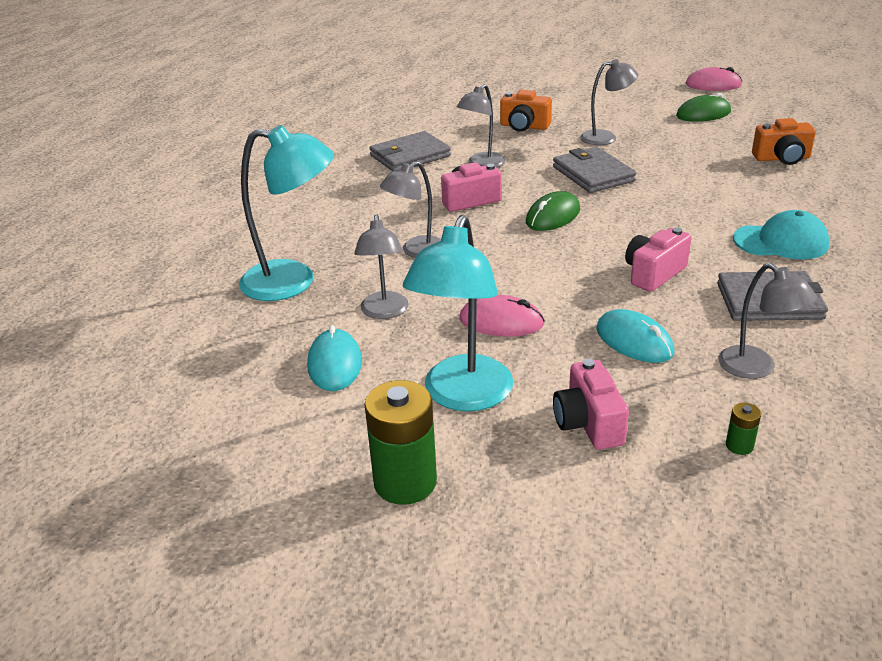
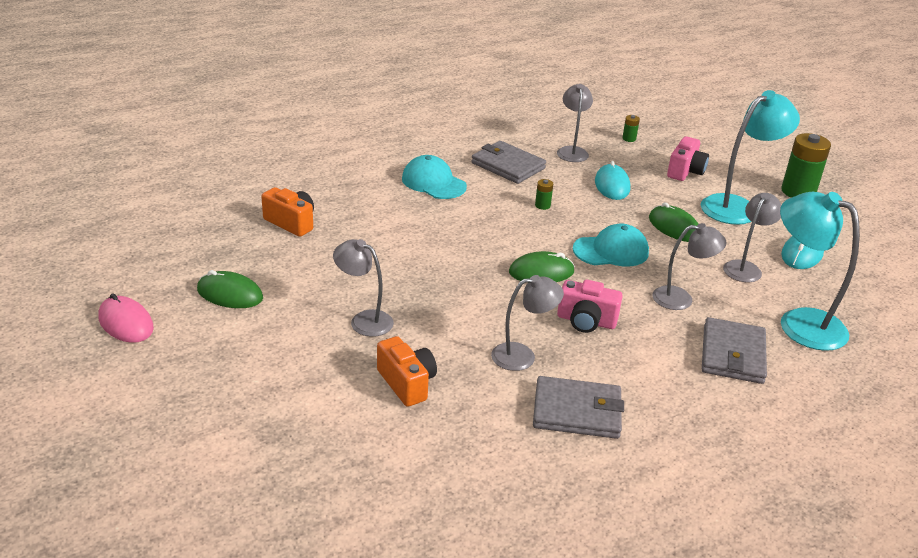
camera: 145 degrees left, 0 degrees up
pink mouse [459,295,545,337] -> green mouse [649,202,698,242]
grey wallet [553,147,636,193] -> grey wallet moved to [702,317,767,384]
pink camera [625,227,691,292] -> green battery [535,179,553,210]
none -> turquoise cap [573,224,649,267]

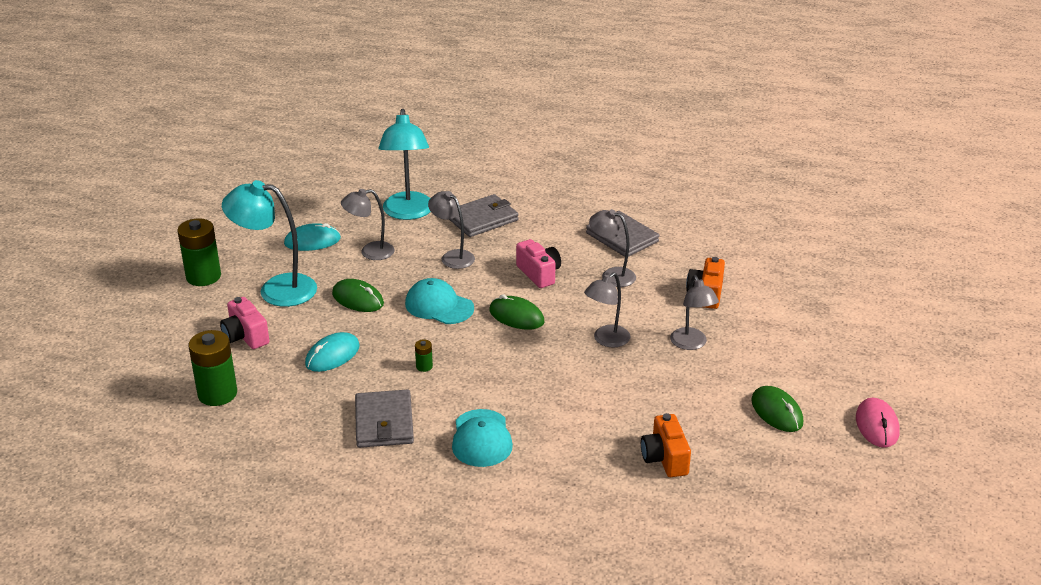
camera: 135 degrees left, 0 degrees up
grey lamp [557,84,593,162] -> grey lamp moved to [584,272,630,348]
green battery [622,115,640,142] -> green battery [189,330,237,406], size x2.27
green mouse [649,202,698,242] -> green mouse turned 60 degrees counterclockwise [332,279,384,312]
pink camera [667,136,709,181] -> pink camera turned 105 degrees counterclockwise [220,297,269,349]

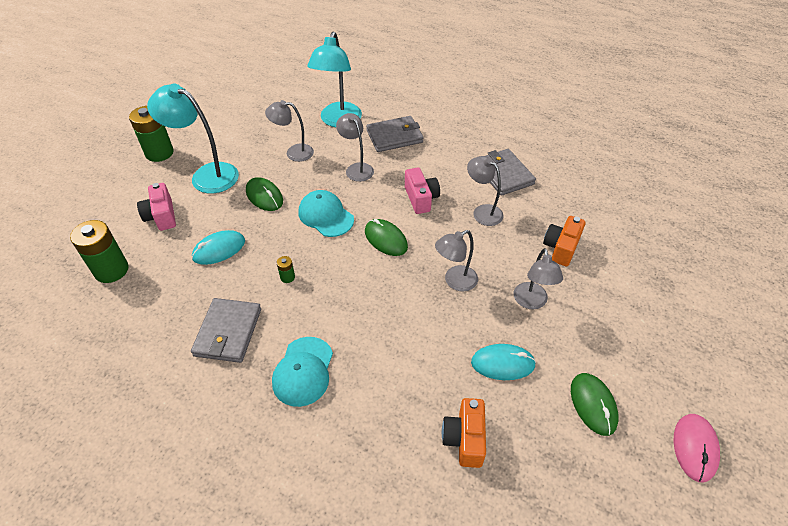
camera: 15 degrees right, 15 degrees up
turquoise mouse [284,223,341,251] -> turquoise mouse moved to [471,344,536,380]

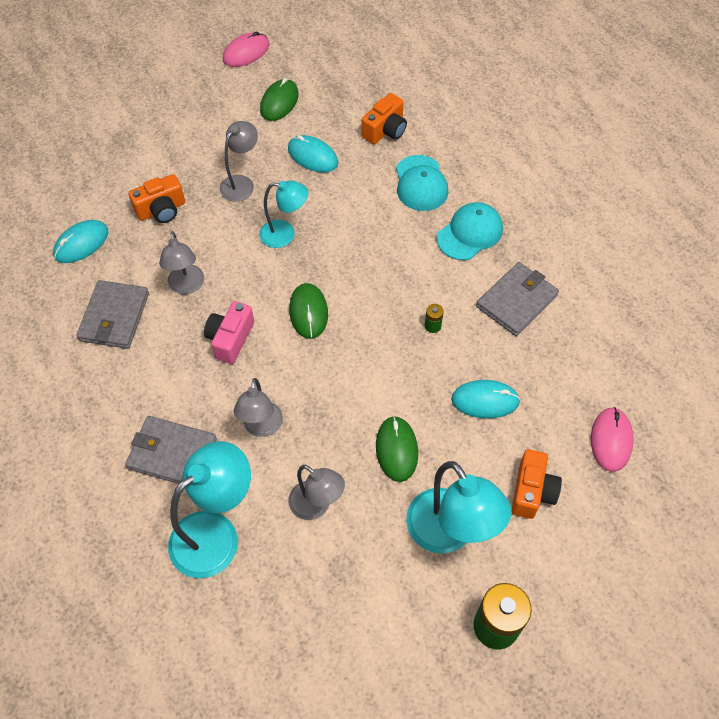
camera: 145 degrees left, 10 degrees up
green battery [70,220,129,283] -> pink mouse [591,407,634,472]
pink camera [137,183,176,231] -> orange camera [511,449,562,519]
turquoise cap [299,190,354,237] -> turquoise cap moved to [396,155,448,211]
grey lamp [435,230,478,291] -> turquoise lamp [259,180,308,248]
none -> turquoise mouse [53,220,108,263]

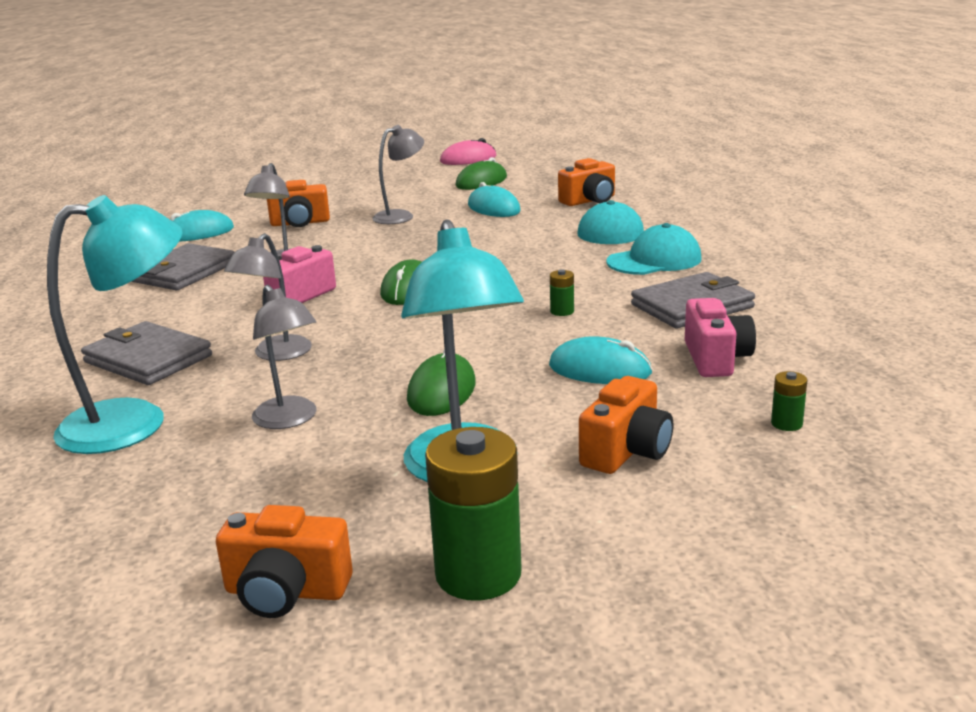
camera: 20 degrees right, 35 degrees down
turquoise lamp [259,180,308,248] -> none
pink mouse [591,407,634,472] -> green battery [771,371,807,431]
none -> orange camera [216,505,353,618]
none -> pink camera [685,298,756,377]

